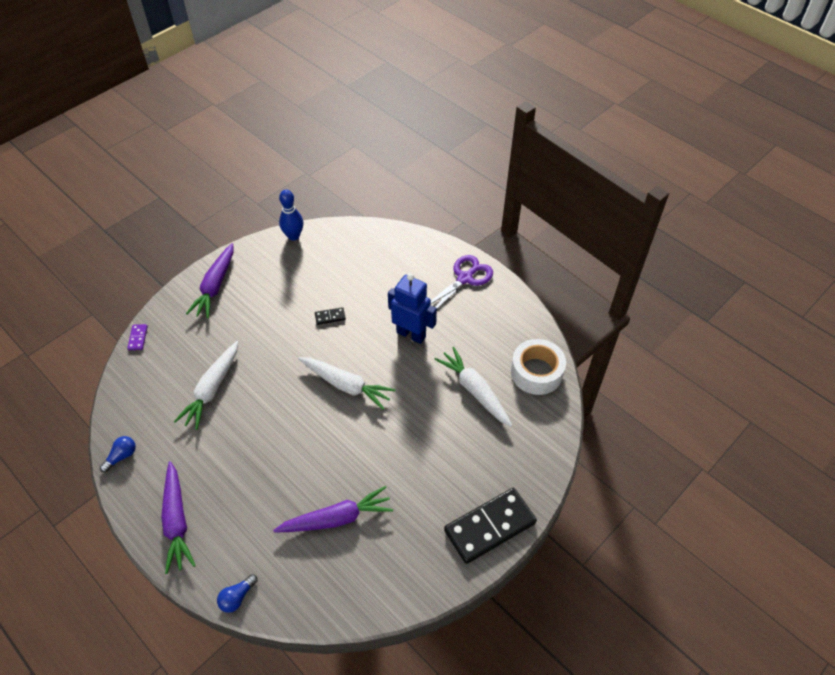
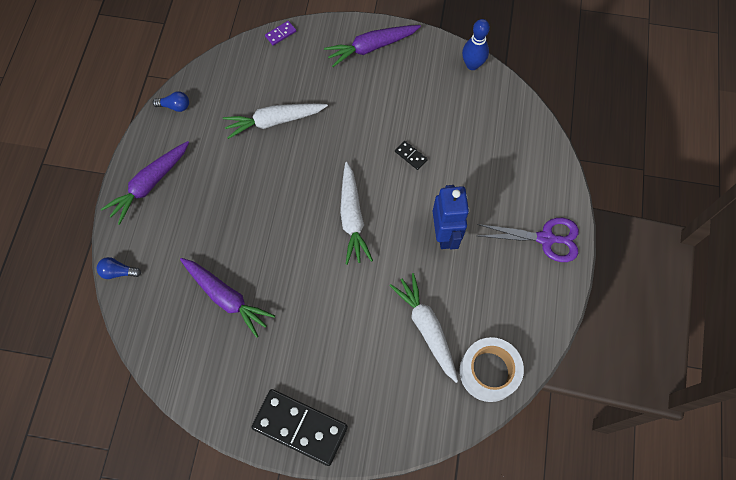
camera: 55 degrees right, 15 degrees up
white carrot [434,347,512,427] -> white carrot turned 45 degrees counterclockwise [389,273,458,383]

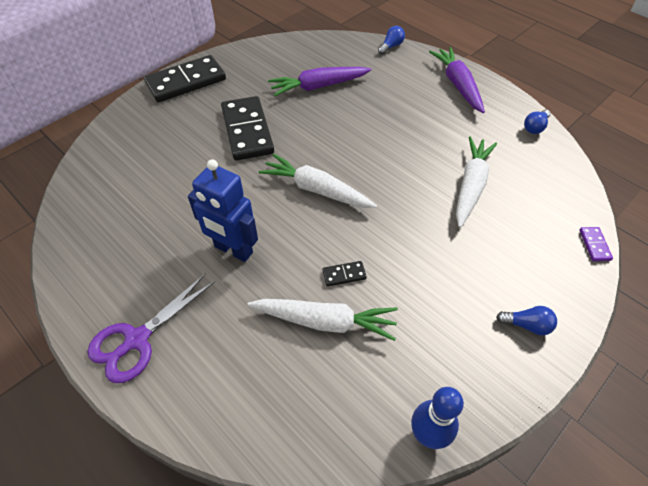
camera: 125 degrees right, 15 degrees down
purple carrot [324,25,421,67] -> blue light bulb [496,306,557,335]
white carrot [389,273,458,383] -> white carrot moved to [247,299,398,341]
white tape [459,337,524,402] -> none
none -> black domino [221,96,274,161]

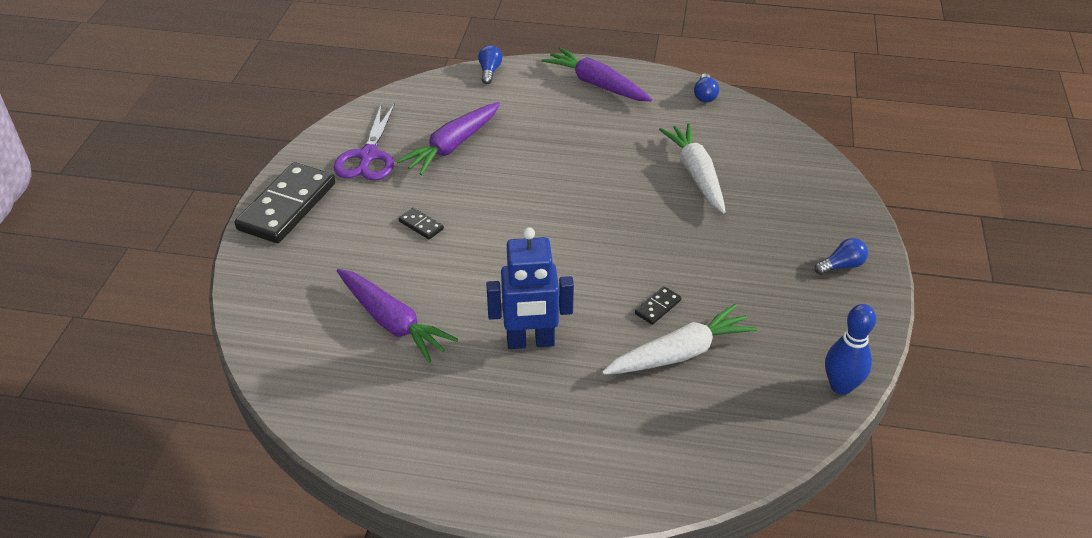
camera: 35 degrees left, 10 degrees down
purple scissors [87,273,215,383] -> purple scissors moved to [334,103,395,181]
black domino [221,96,274,161] -> black domino [399,208,444,240], size x0.41
white carrot [259,153,377,208] -> none
purple domino [579,227,613,261] -> none
none -> purple carrot [337,269,458,363]

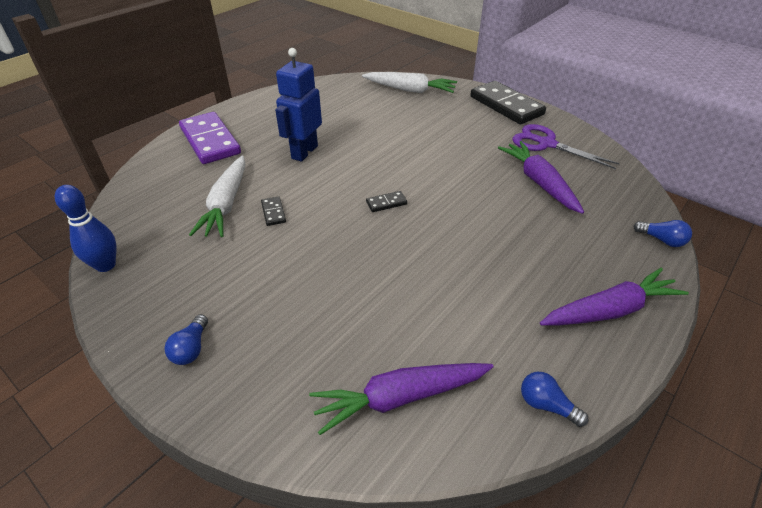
camera: 120 degrees right, 0 degrees up
purple carrot [337,269,458,363] -> purple carrot moved to [309,363,493,435]
black domino [399,208,444,240] -> black domino moved to [366,191,407,212]
white carrot [659,123,726,213] -> white carrot moved to [362,72,457,93]
none -> purple domino [179,112,241,164]

